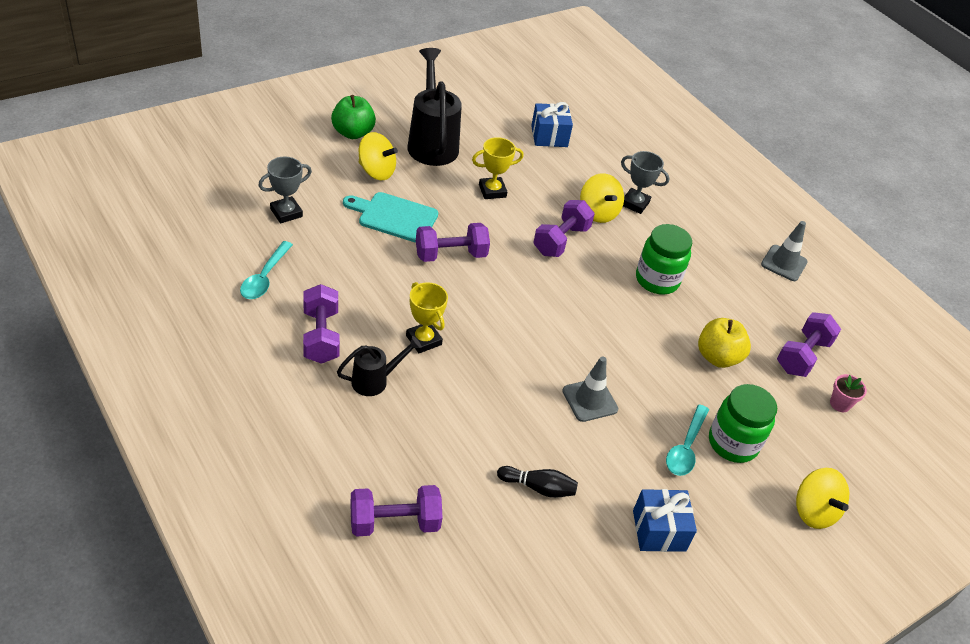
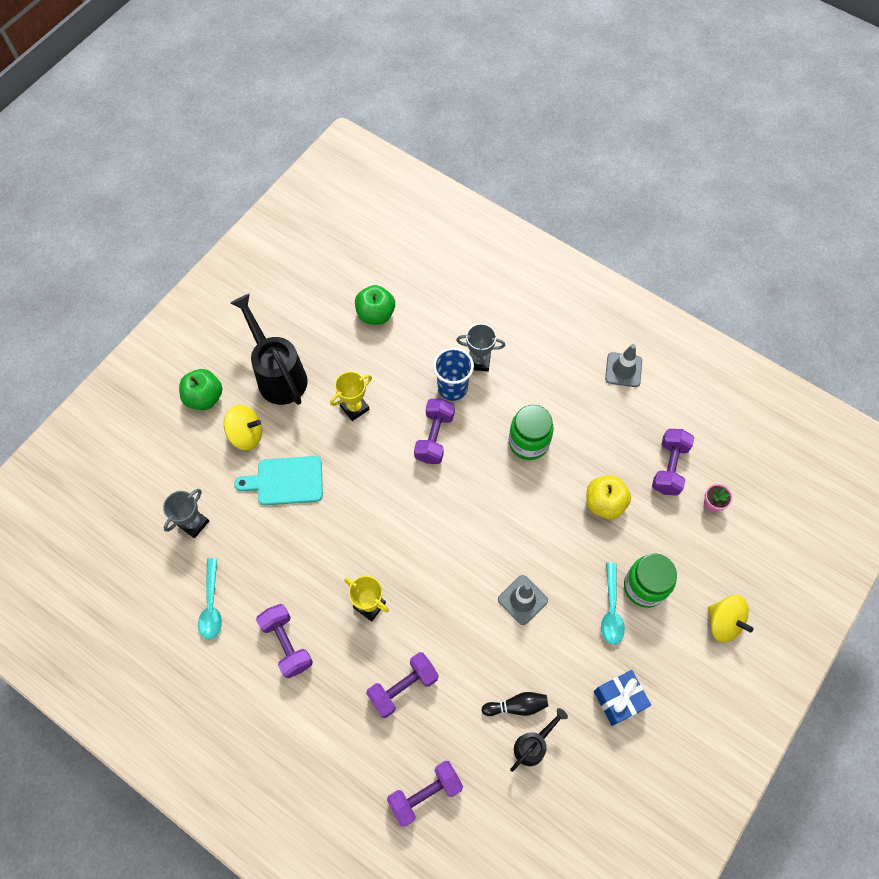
camera: 15 degrees left, 20 degrees up
black watering can [337,336,422,396] -> black watering can moved to [510,708,568,772]
purple dumbbell [416,223,490,262] -> purple dumbbell moved to [366,652,438,718]
blue gift [531,102,573,147] -> green apple [355,285,395,325]
yellow spinning top [580,173,624,223] -> blue cup [433,347,474,401]

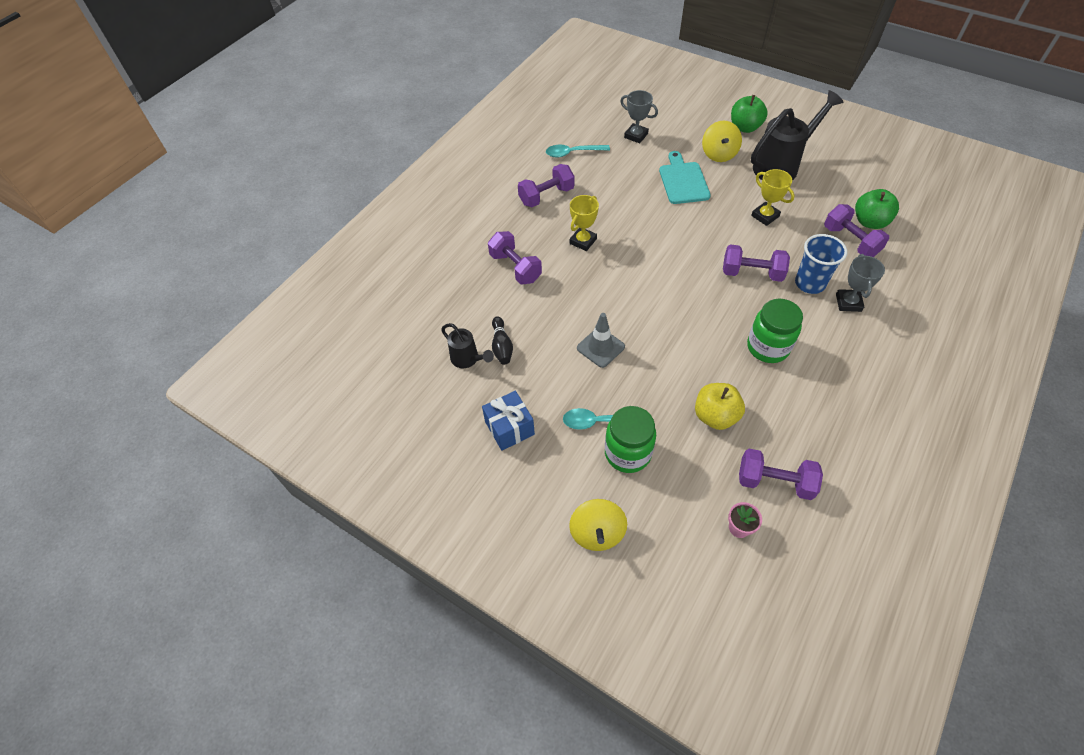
camera: 90 degrees right, 10 degrees down
purple dumbbell [387,761,463,827] -> purple dumbbell moved to [824,204,889,257]
grey traffic cone [605,344,642,387] -> none
yellow spinning top [708,595,753,642] -> yellow spinning top turned 45 degrees counterclockwise [569,499,627,551]

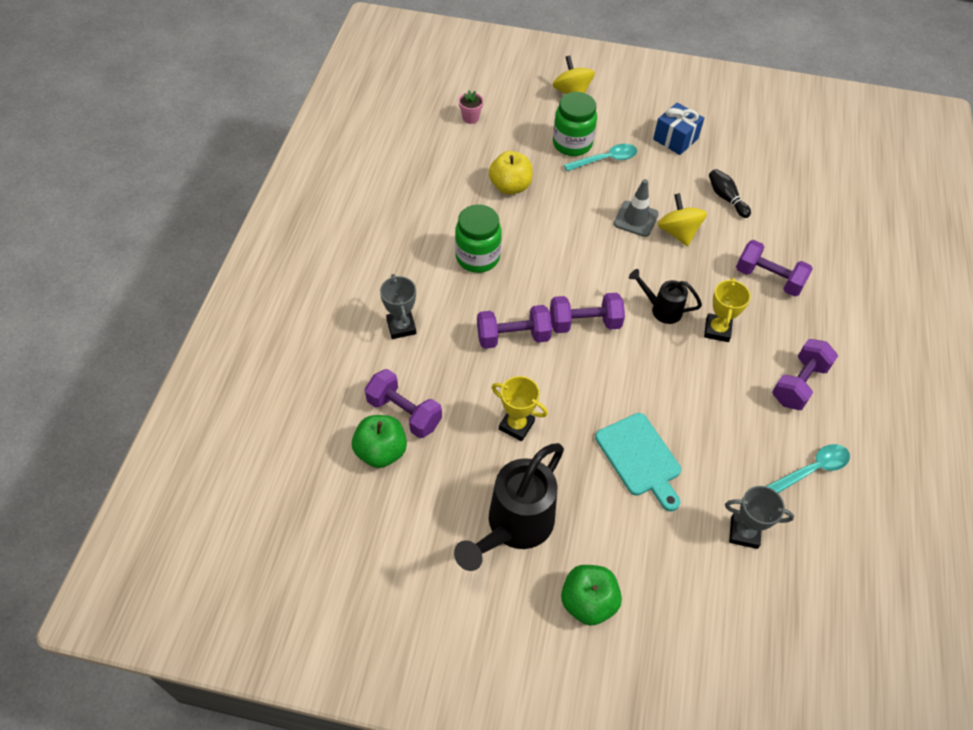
camera: 155 degrees right, 0 degrees up
black watering can [441,323,494,368] -> black watering can moved to [629,269,702,324]
yellow spinning top [702,120,742,162] -> yellow spinning top moved to [658,193,707,246]
purple dumbbell [739,449,823,500] -> purple dumbbell moved to [550,293,625,333]
blue cup [795,234,847,294] -> none

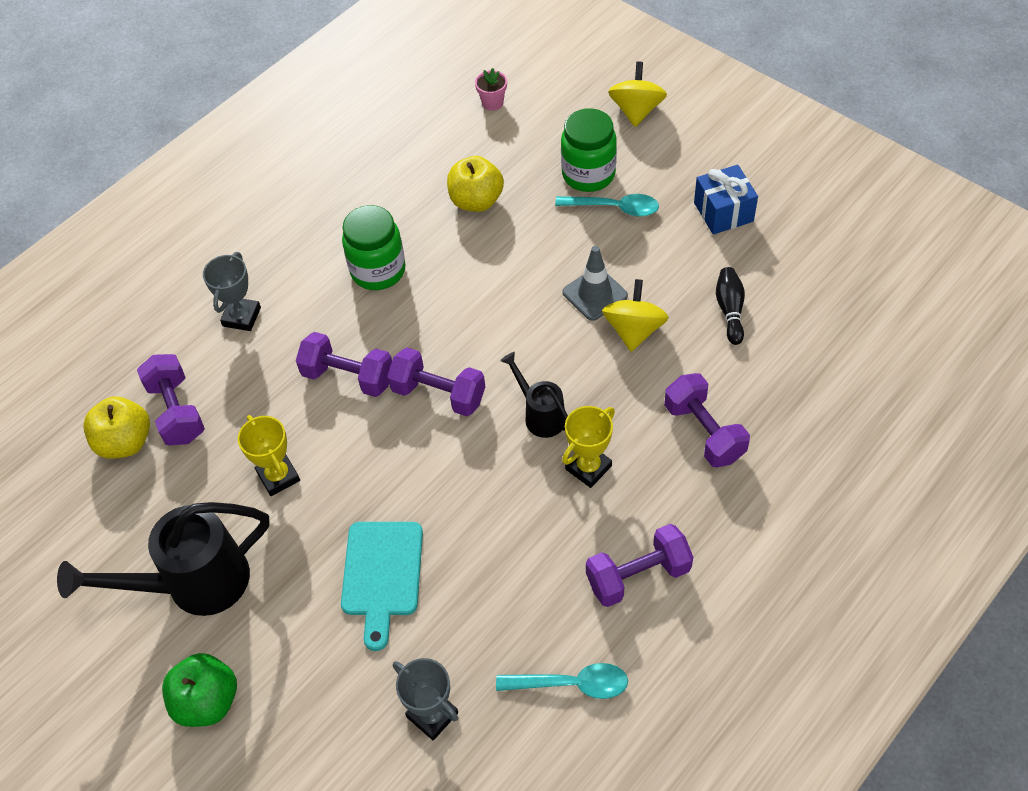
camera: 35 degrees right, 0 degrees up
green apple [352,415,407,468] -> yellow apple [83,397,150,459]

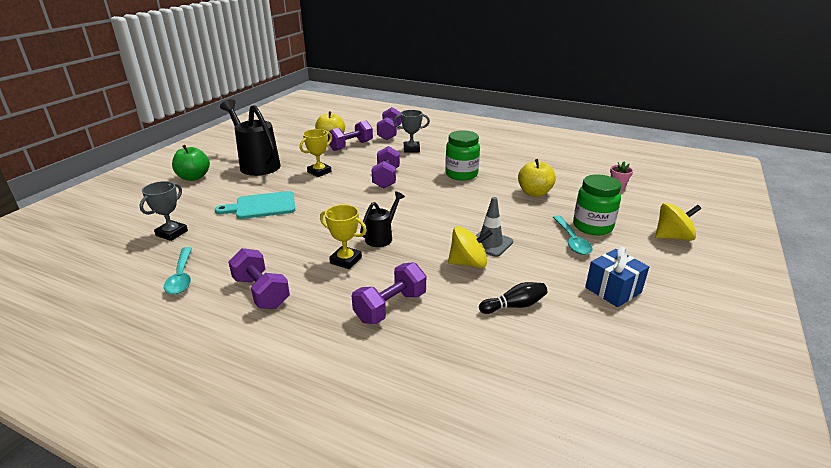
camera: 70 degrees right, 25 degrees down
purple dumbbell [387,347,485,416] -> purple dumbbell moved to [377,107,401,140]

